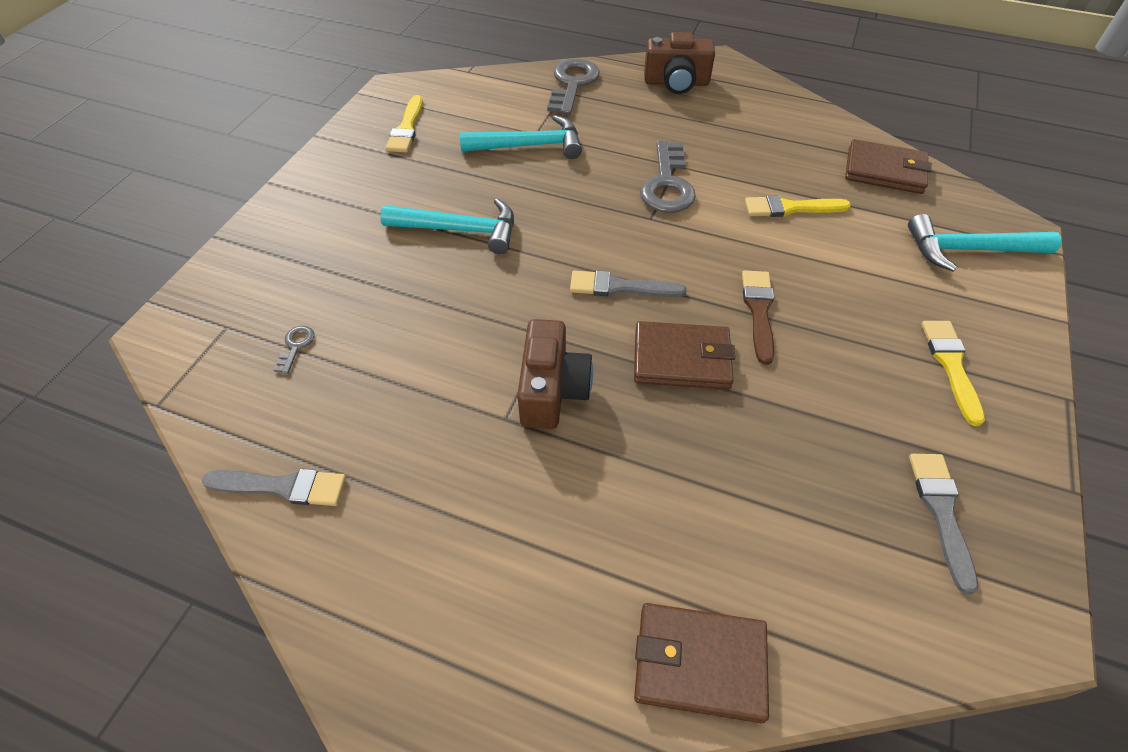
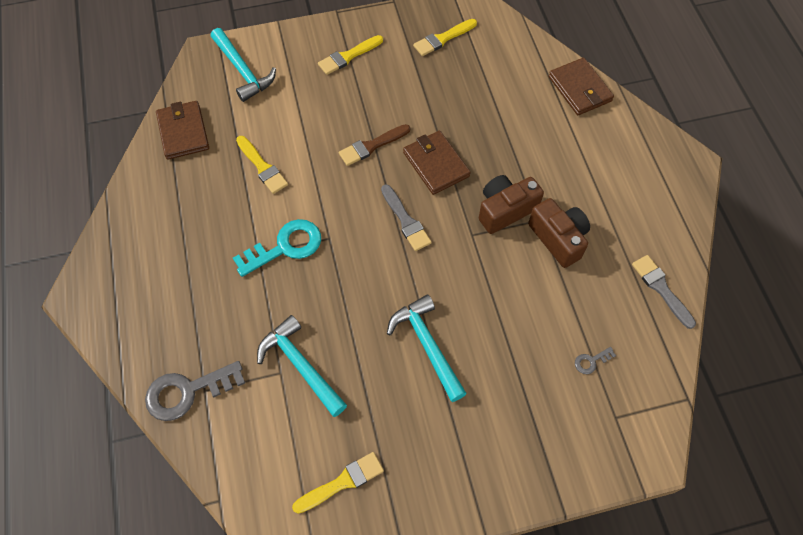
camera: 125 degrees left, 10 degrees up
grey key [640,141,696,213] -> turquoise key [233,219,321,277]
brown camera [644,32,715,94] -> brown camera moved to [528,198,590,268]
grey brush [909,454,978,594] -> yellow brush [413,19,477,56]

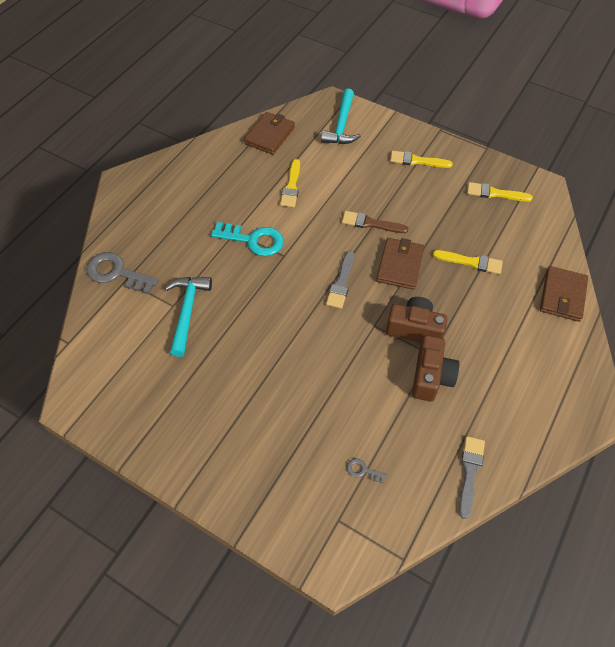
camera: 45 degrees right, 5 degrees down
yellow brush [292,452,384,514] -> yellow brush moved to [433,250,503,274]
turquoise hammer [387,294,467,402] -> none

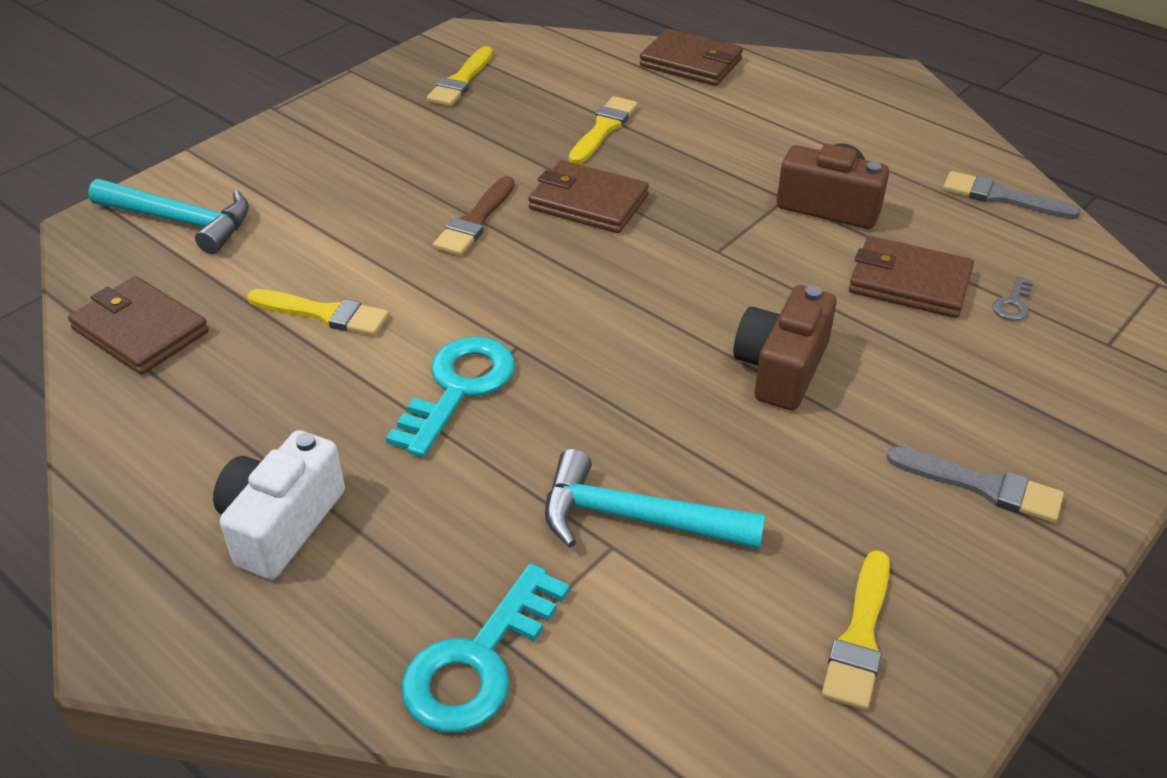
camera: 80 degrees left, 15 degrees down
grey key [87,252,159,294] -> turquoise key [401,563,570,733]
grey brush [326,251,354,309] -> grey brush moved to [887,447,1064,523]
brown camera [386,297,447,343] -> brown camera moved to [733,285,836,410]
yellow brush [390,151,453,168] -> yellow brush moved to [821,550,890,710]
none -> white camera [213,430,345,580]
none -> brown wallet [849,236,974,318]

